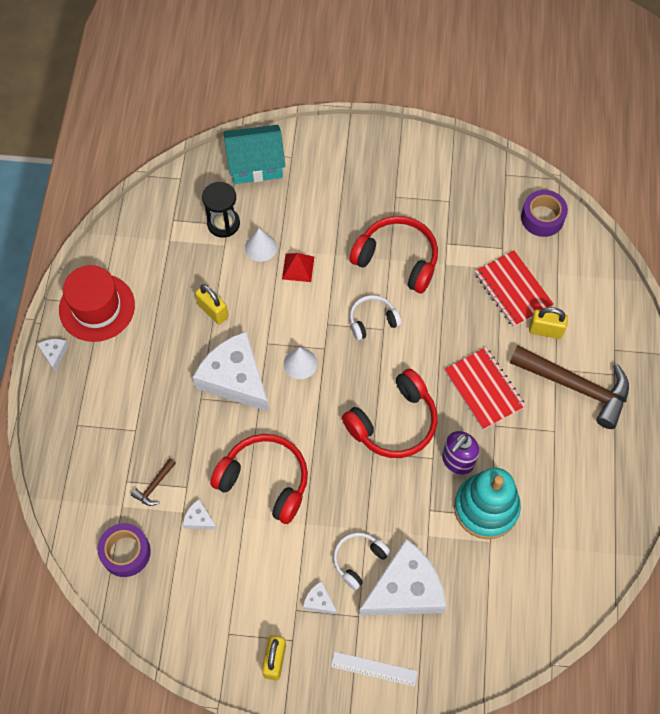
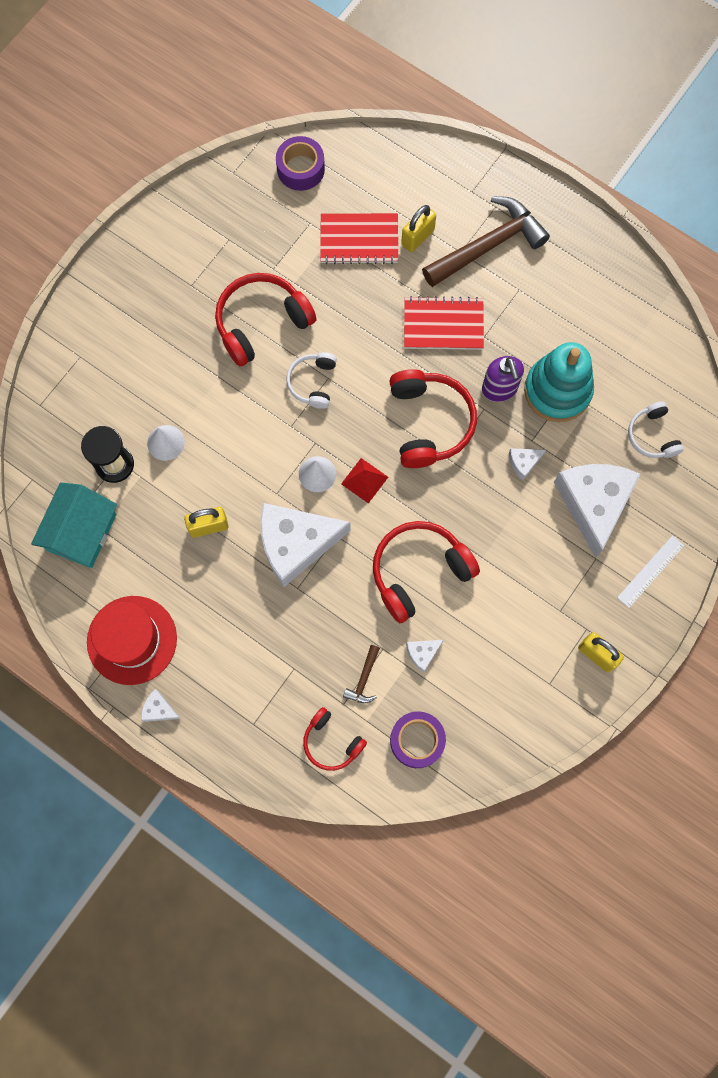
camera: 60 degrees left, 10 degrees up
brown hammer [131,458,176,506] -> brown hammer turned 45 degrees clockwise [343,645,380,703]
turquoise house [224,125,285,184] -> turquoise house moved to [31,482,117,568]
red pyramid [282,253,314,282] -> red pyramid moved to [341,458,388,503]
white cheese [303,581,337,614] -> white cheese moved to [509,448,546,480]
white headphones [333,532,390,590] -> white headphones moved to [628,401,684,458]
none -> red headphones [303,707,367,771]

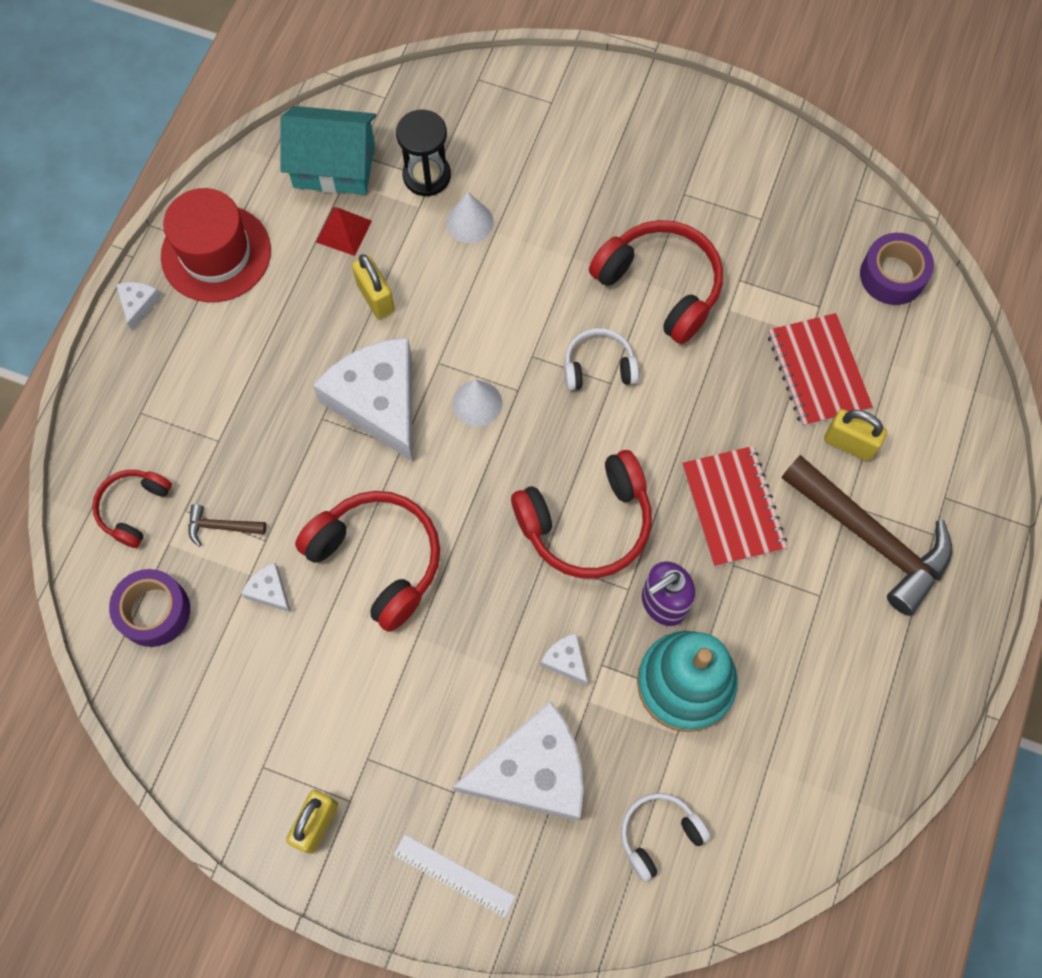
camera: 75 degrees right, 5 degrees down
red pyramid [341,458,388,503] -> red pyramid moved to [316,207,372,256]

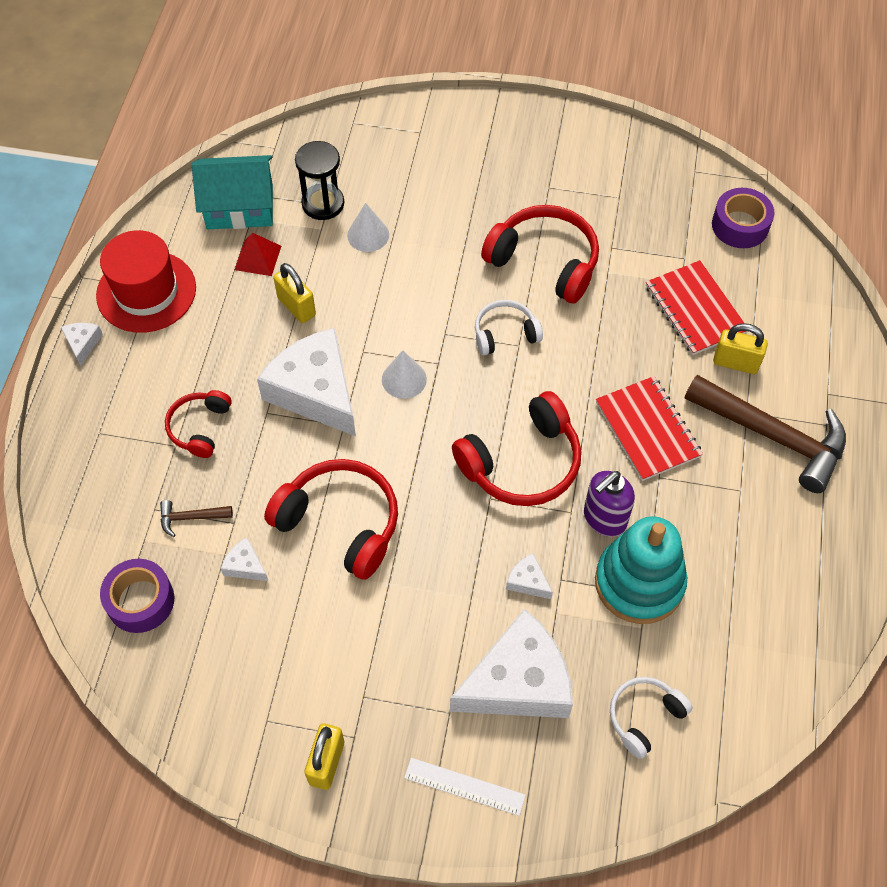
camera: 10 degrees left, 10 degrees down
red headphones [92,470,172,548] -> red headphones moved to [165,390,232,458]

